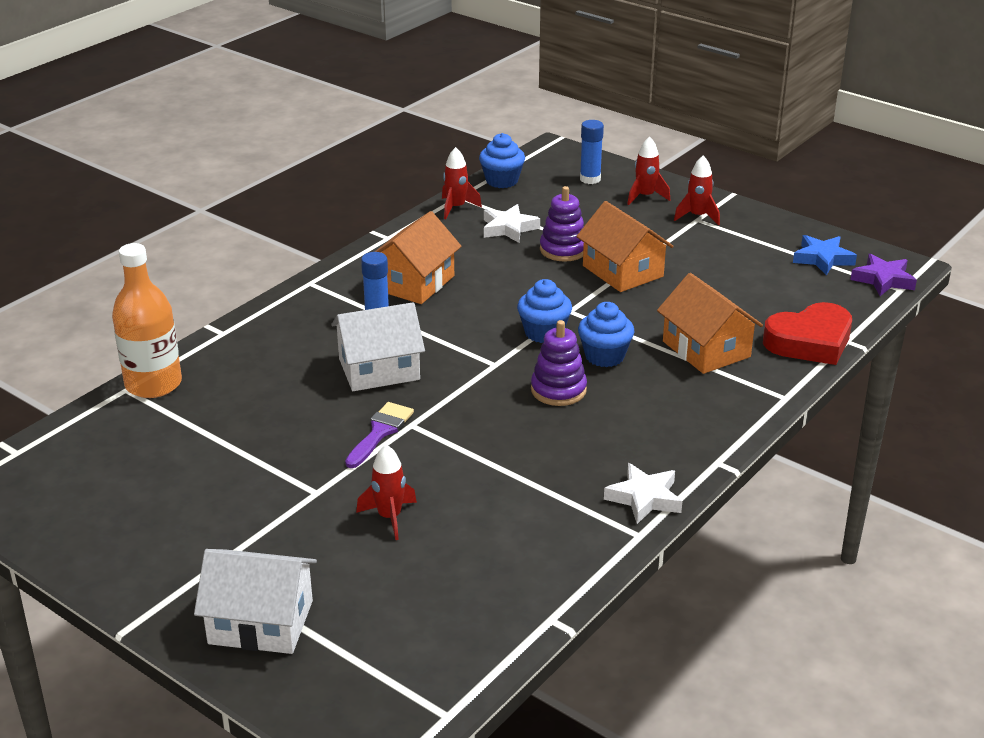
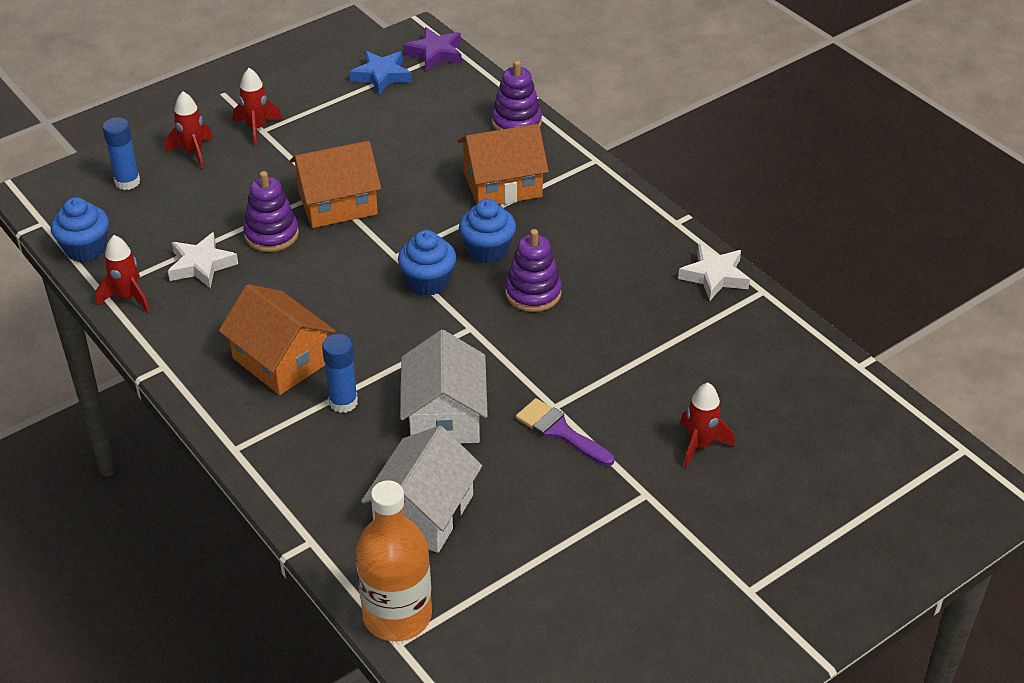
camera: 75 degrees left, 10 degrees up
white house [194,549,317,654] -> white house moved to [361,426,482,553]
red heart [763,302,852,365] -> purple stacking toy [492,60,542,130]

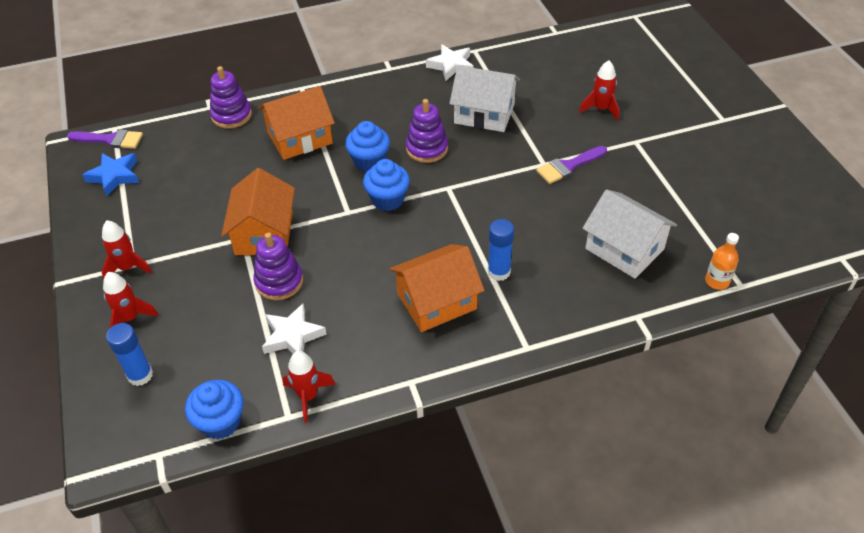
camera: 70 degrees left, 5 degrees up
orange bottle [356,480,432,641] -> orange bottle [705,233,739,290], size x0.49
white house [400,330,488,443] -> white house moved to [449,65,520,132]
purple star [404,27,462,71] -> purple brush [67,129,143,149]
orange house [458,124,549,205] -> orange house turned 60 degrees clockwise [258,86,335,160]

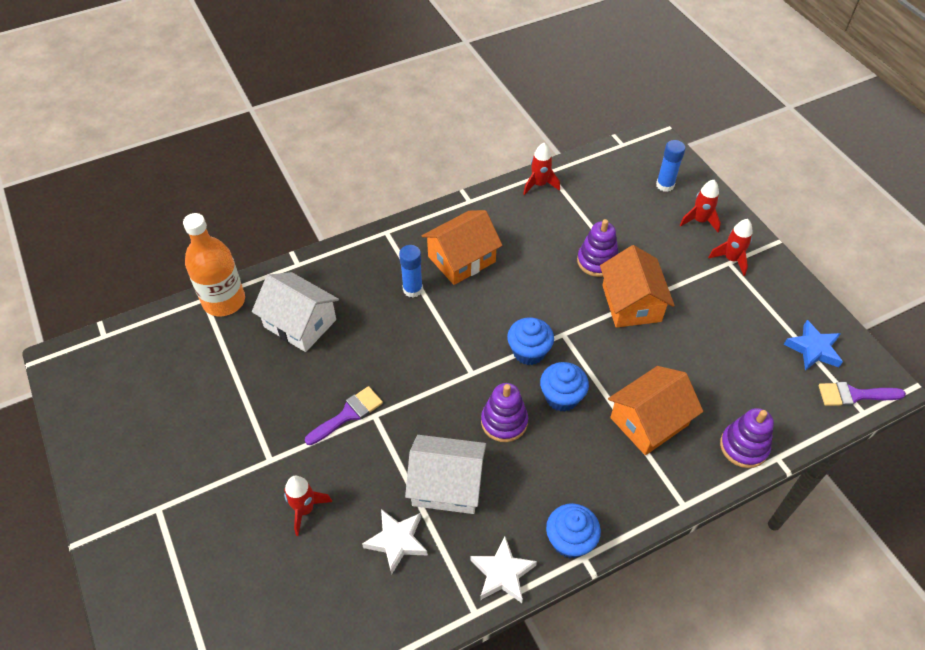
camera: 170 degrees right, 5 degrees up
blue cupcake [185,380,243,439] -> blue cupcake moved to [546,503,601,559]
white star [262,304,327,354] -> white star moved to [362,509,428,575]
orange bottle [705,233,739,290] -> orange bottle [183,213,245,316], size x2.05

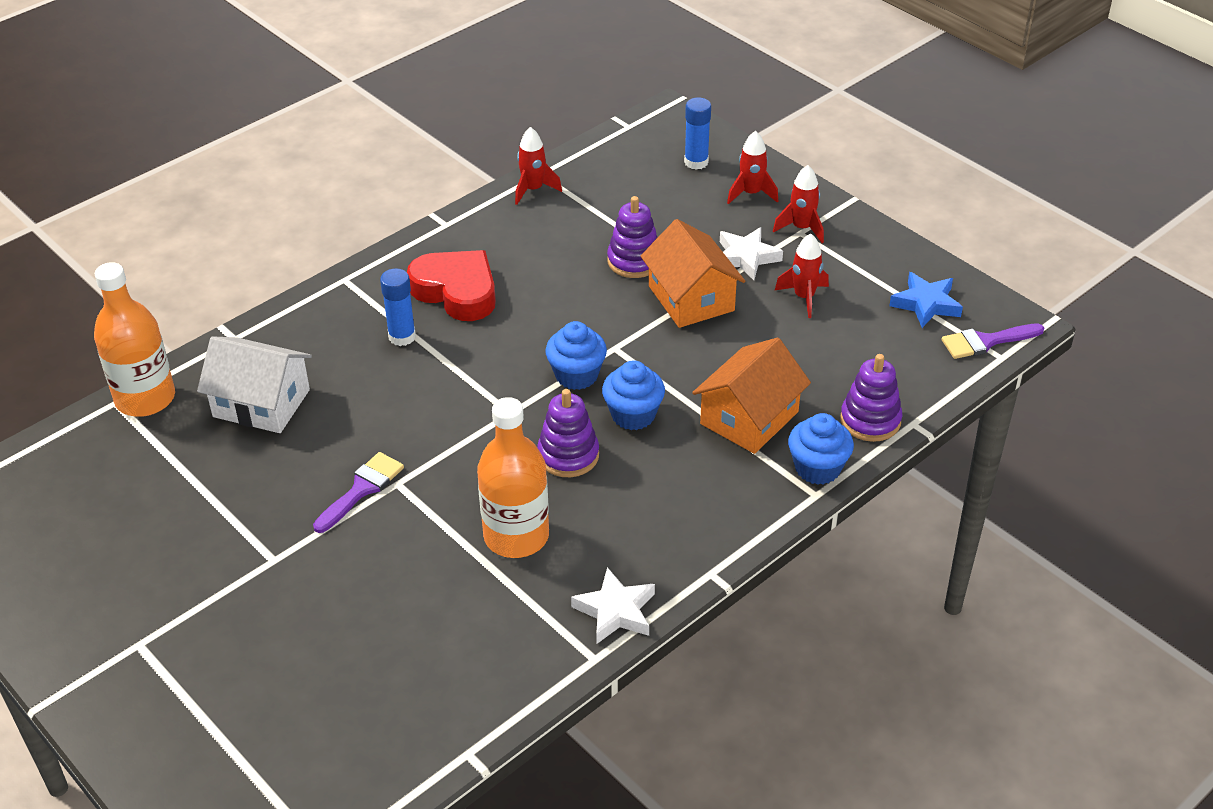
camera: 15 degrees left, 10 degrees down
red rocket [284,476,332,536] -> red rocket moved to [775,233,829,318]
white star [362,509,428,575] -> white star moved to [720,227,783,280]
white house [405,435,486,514] -> orange bottle [477,397,549,558]
orange house [422,210,503,285] -> red heart [407,250,496,321]
blue cupcake [546,503,601,559] -> blue cupcake moved to [788,413,854,485]

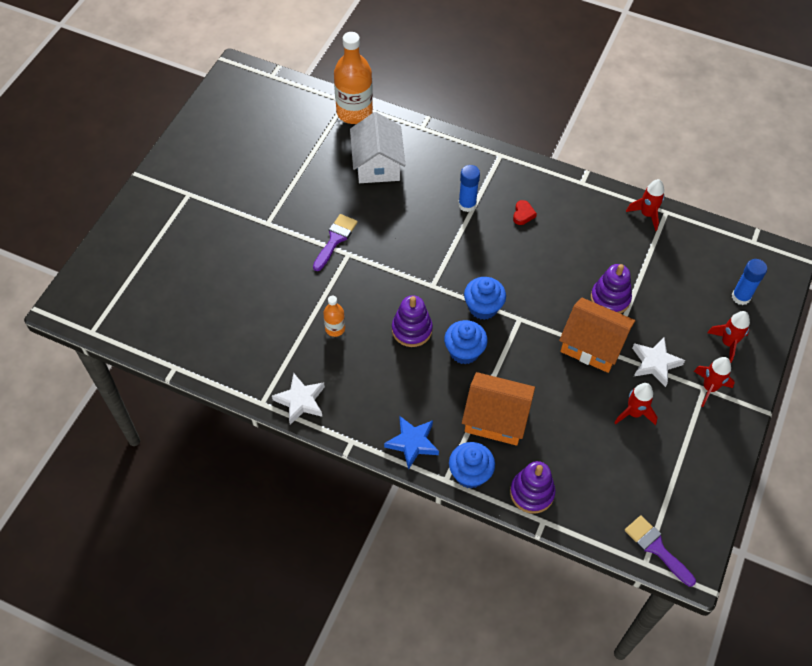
camera: 65 degrees right, 15 degrees up
purple brush [313,452,404,533] -> purple brush turned 75 degrees counterclockwise [313,214,358,271]
red heart [407,250,496,321] -> red heart [513,200,537,225], size x0.40
orange bottle [477,397,549,558] -> orange bottle [323,295,345,337], size x0.49
orange house [641,219,745,328] -> orange house turned 75 degrees clockwise [559,297,635,373]
blue star [889,272,963,328] -> blue star moved to [384,416,439,470]

